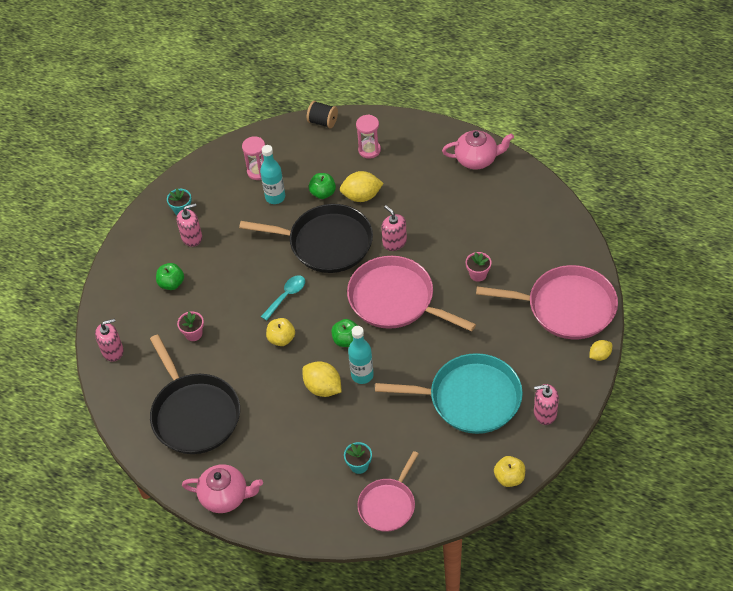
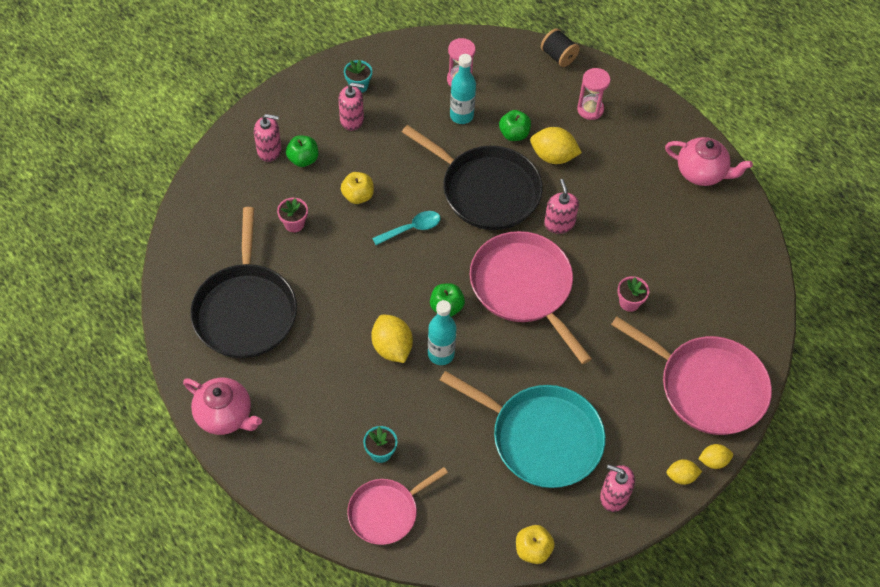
camera: 20 degrees right, 5 degrees up
pink soap dispenser [95,319,123,362] -> pink soap dispenser moved to [254,114,282,162]
yellow apple [266,318,295,346] -> yellow apple moved to [341,172,374,204]
none -> yellow lemon [666,459,702,485]

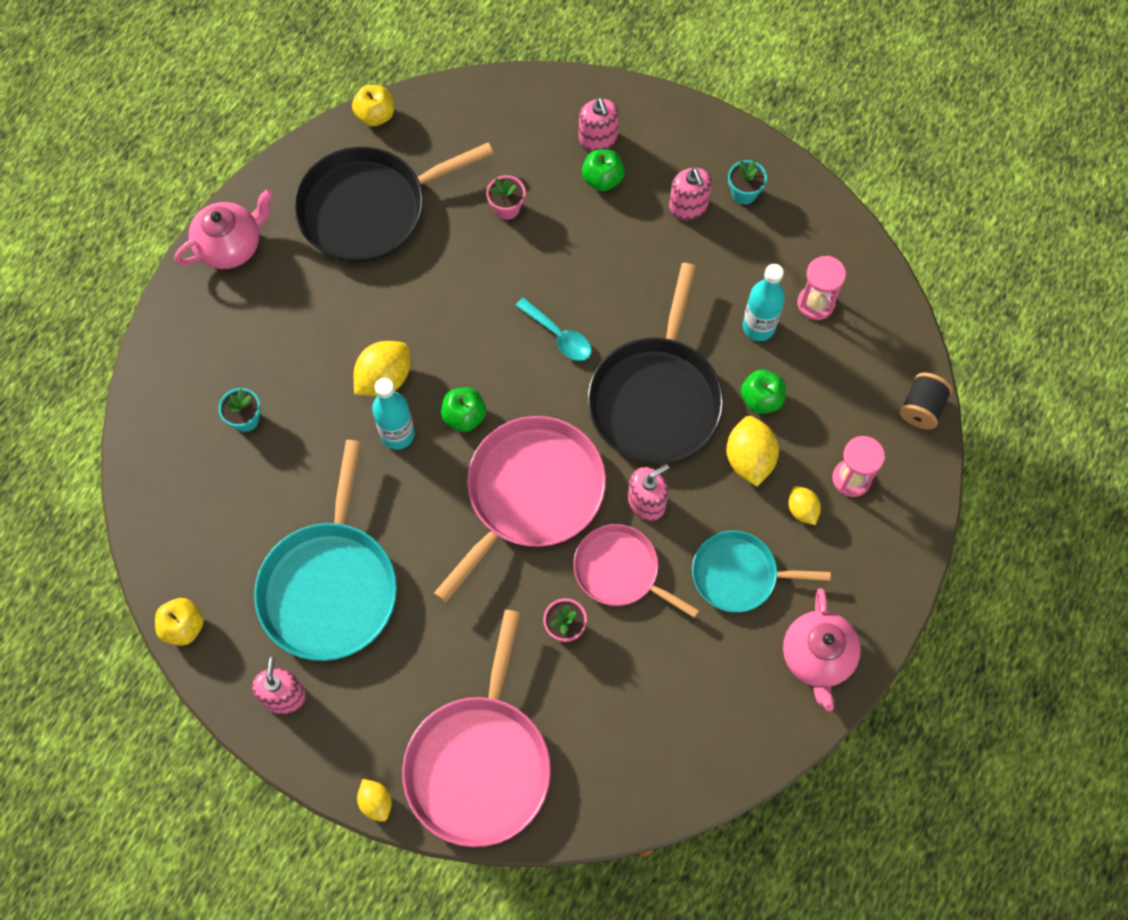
camera: 70 degrees right, 10 degrees up
pink teapot [183,378,262,435] -> pink teapot turned 135 degrees counterclockwise [174,189,273,269]
yellow apple [341,172,374,204] -> yellow apple moved to [352,85,394,126]
pink pan [347,467,448,545] -> pink pan moved to [573,524,699,618]
yellow lemon [666,459,702,485] -> yellow lemon moved to [788,486,821,525]
none -> turquoise pan [692,531,831,612]

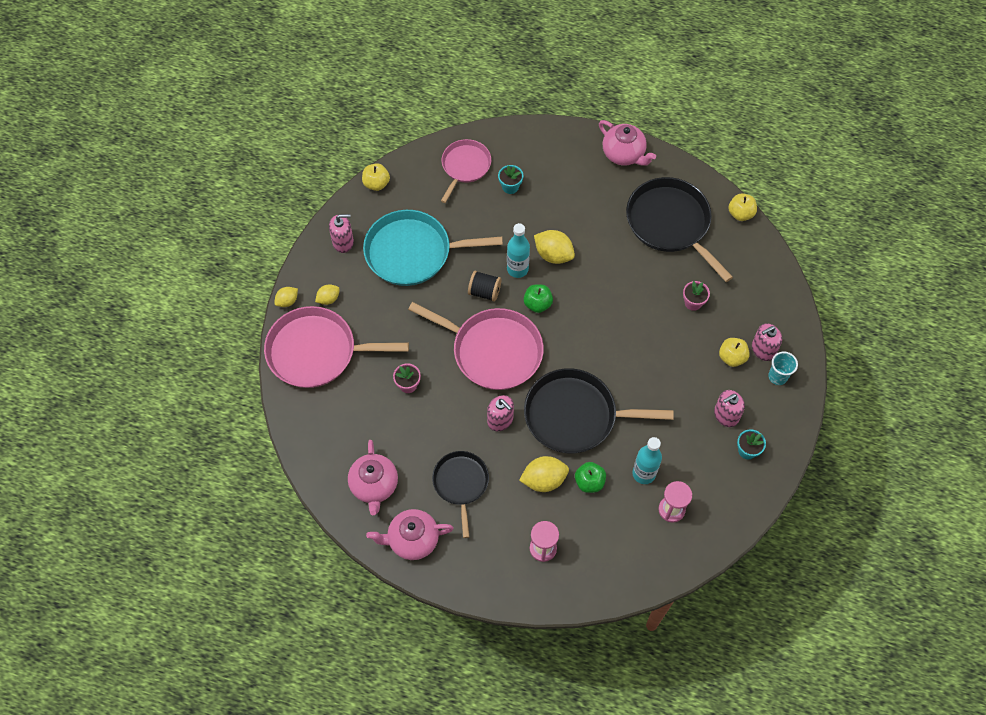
camera: 80 degrees right, 5 degrees down
turquoise spoon [515,297,591,361] -> none
pink pan [573,524,699,618] -> pink pan moved to [441,139,491,203]
green apple [582,149,625,191] -> yellow apple [719,338,750,367]
turquoise pan [692,531,831,612] -> black pan [432,451,489,538]
yellow lemon [788,486,821,525] -> yellow lemon moved to [315,284,340,305]
black spool [900,373,952,430] -> black spool moved to [468,271,502,302]
none -> pink teapot [348,440,398,515]
none -> turquoise cup [768,352,798,385]

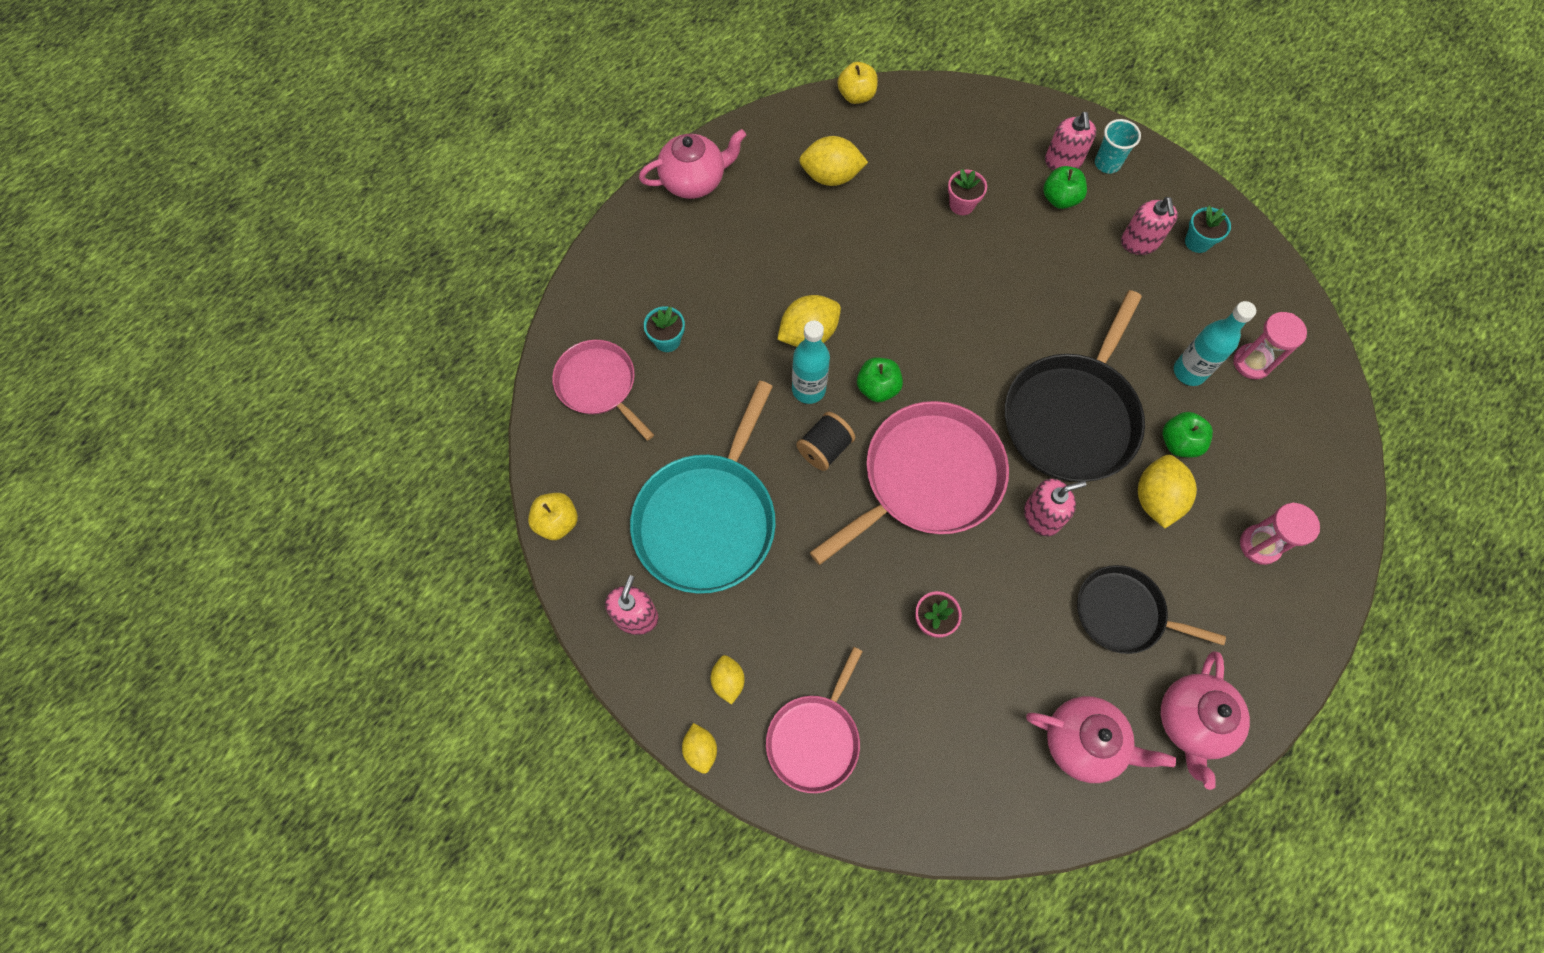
camera: 65 degrees left, 5 degrees up
pink pan [264,306,409,388] -> pink pan [766,647,863,793], size x0.60
black pan [626,177,733,282] -> yellow lemon [799,136,868,186]
yellow apple [719,338,750,367] -> green apple [1043,166,1087,209]

